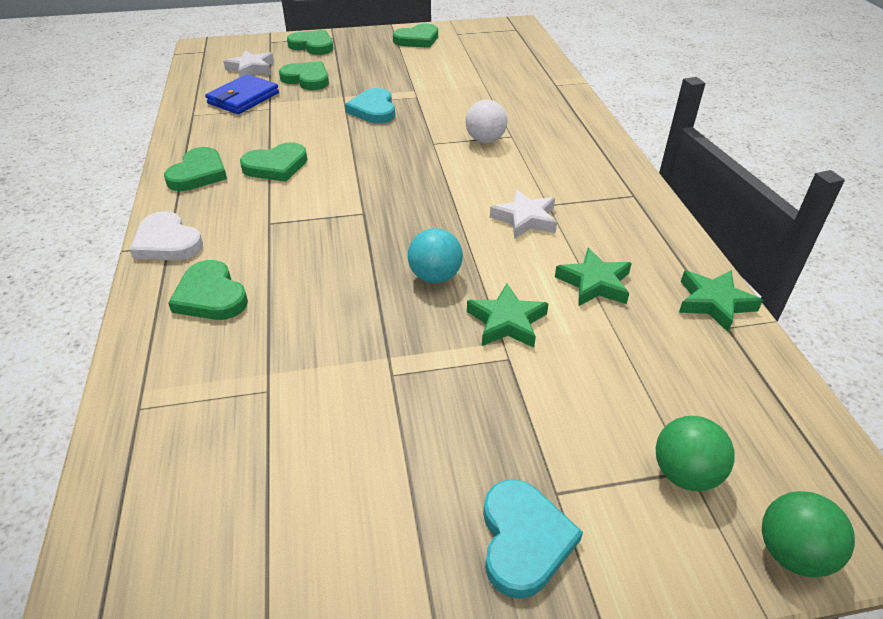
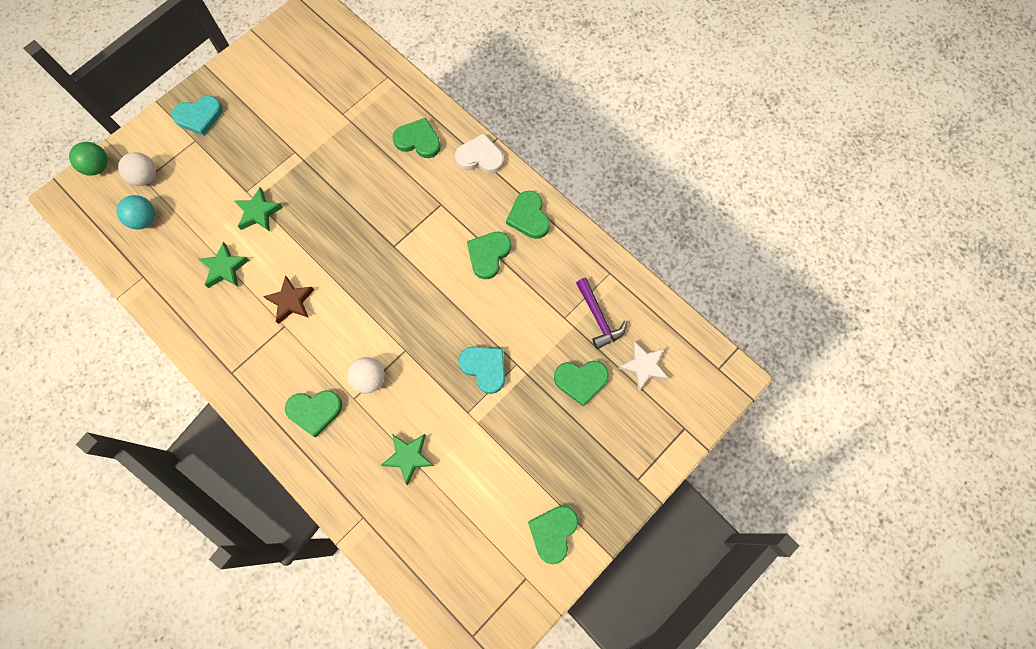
camera: 145 degrees right, 30 degrees up
blue wallet [205,74,279,114] -> purple hammer [576,278,627,349]
green heart [287,30,333,55] -> green heart moved to [285,390,342,438]
turquoise ball [408,228,463,283] -> turquoise ball moved to [117,195,155,229]
turquoise heart [483,479,583,599] -> turquoise heart turned 75 degrees counterclockwise [172,96,222,136]
white star [490,189,557,239] -> brown star [263,275,314,324]
green ball [656,416,735,491] -> white ball [118,152,156,186]
green star [679,270,763,332] -> green star moved to [381,434,434,485]

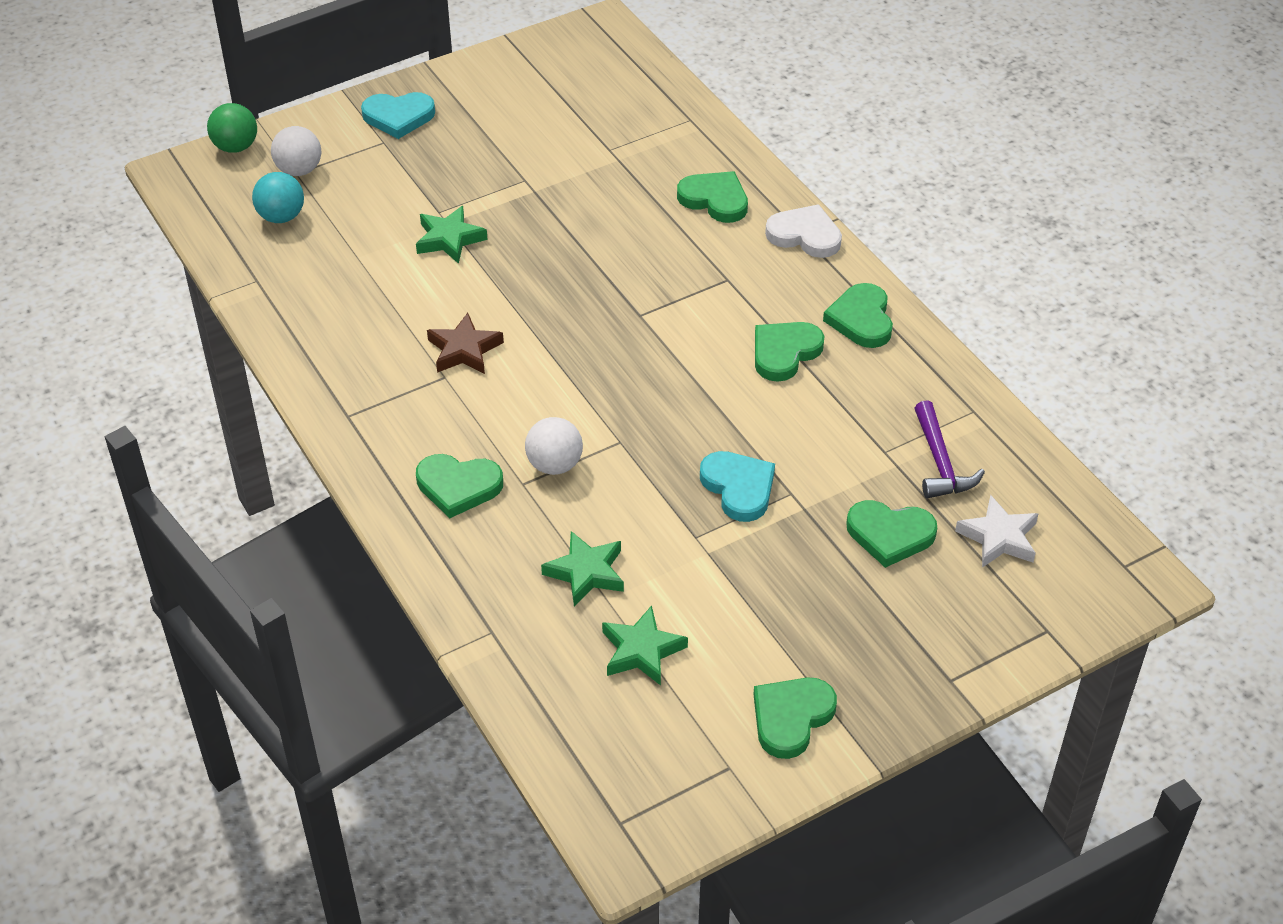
camera: 15 degrees right, 25 degrees down
green star [199,242,249,288] -> green star moved to [602,605,688,686]

